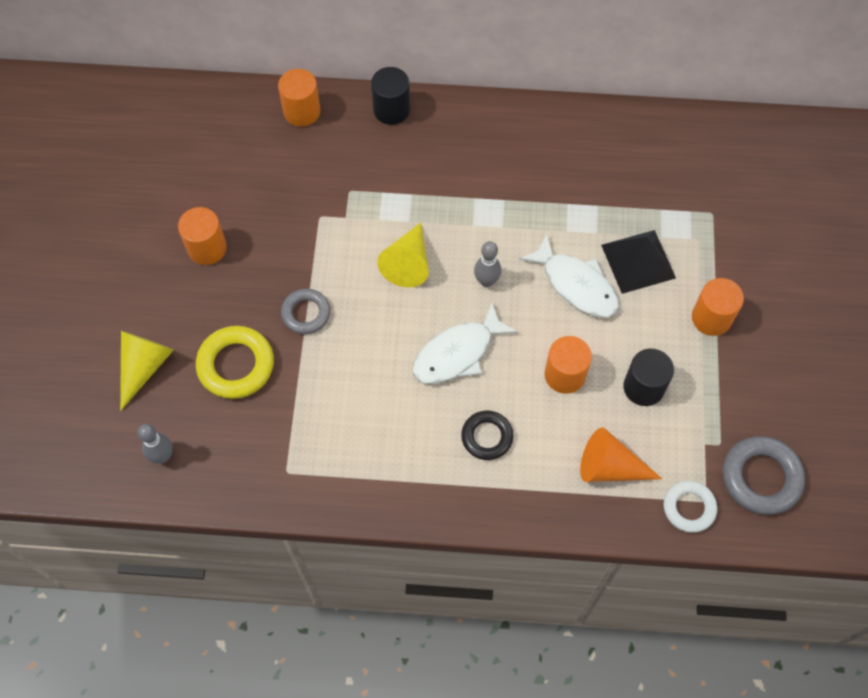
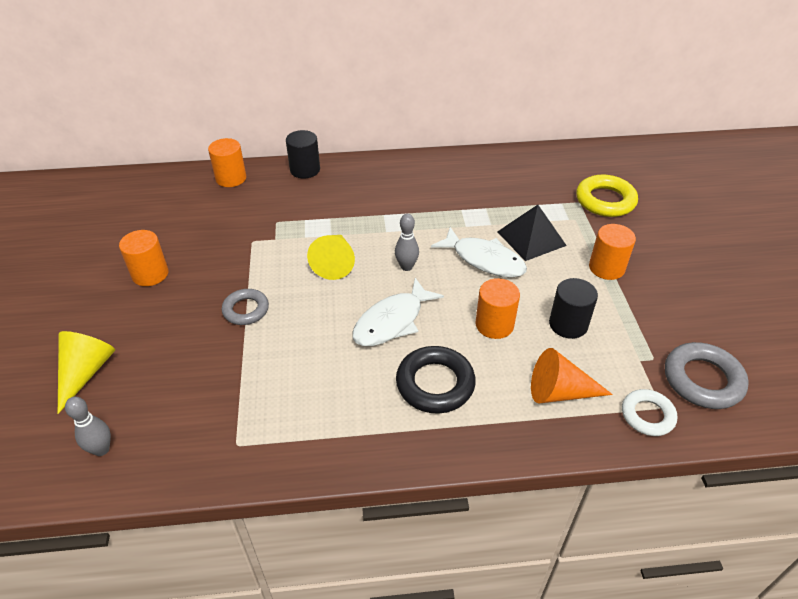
camera: 10 degrees left, 20 degrees down
yellow ring [196,326,274,399] -> yellow ring moved to [576,175,638,217]
black ring [461,411,513,460] -> black ring [396,346,476,414], size x1.54

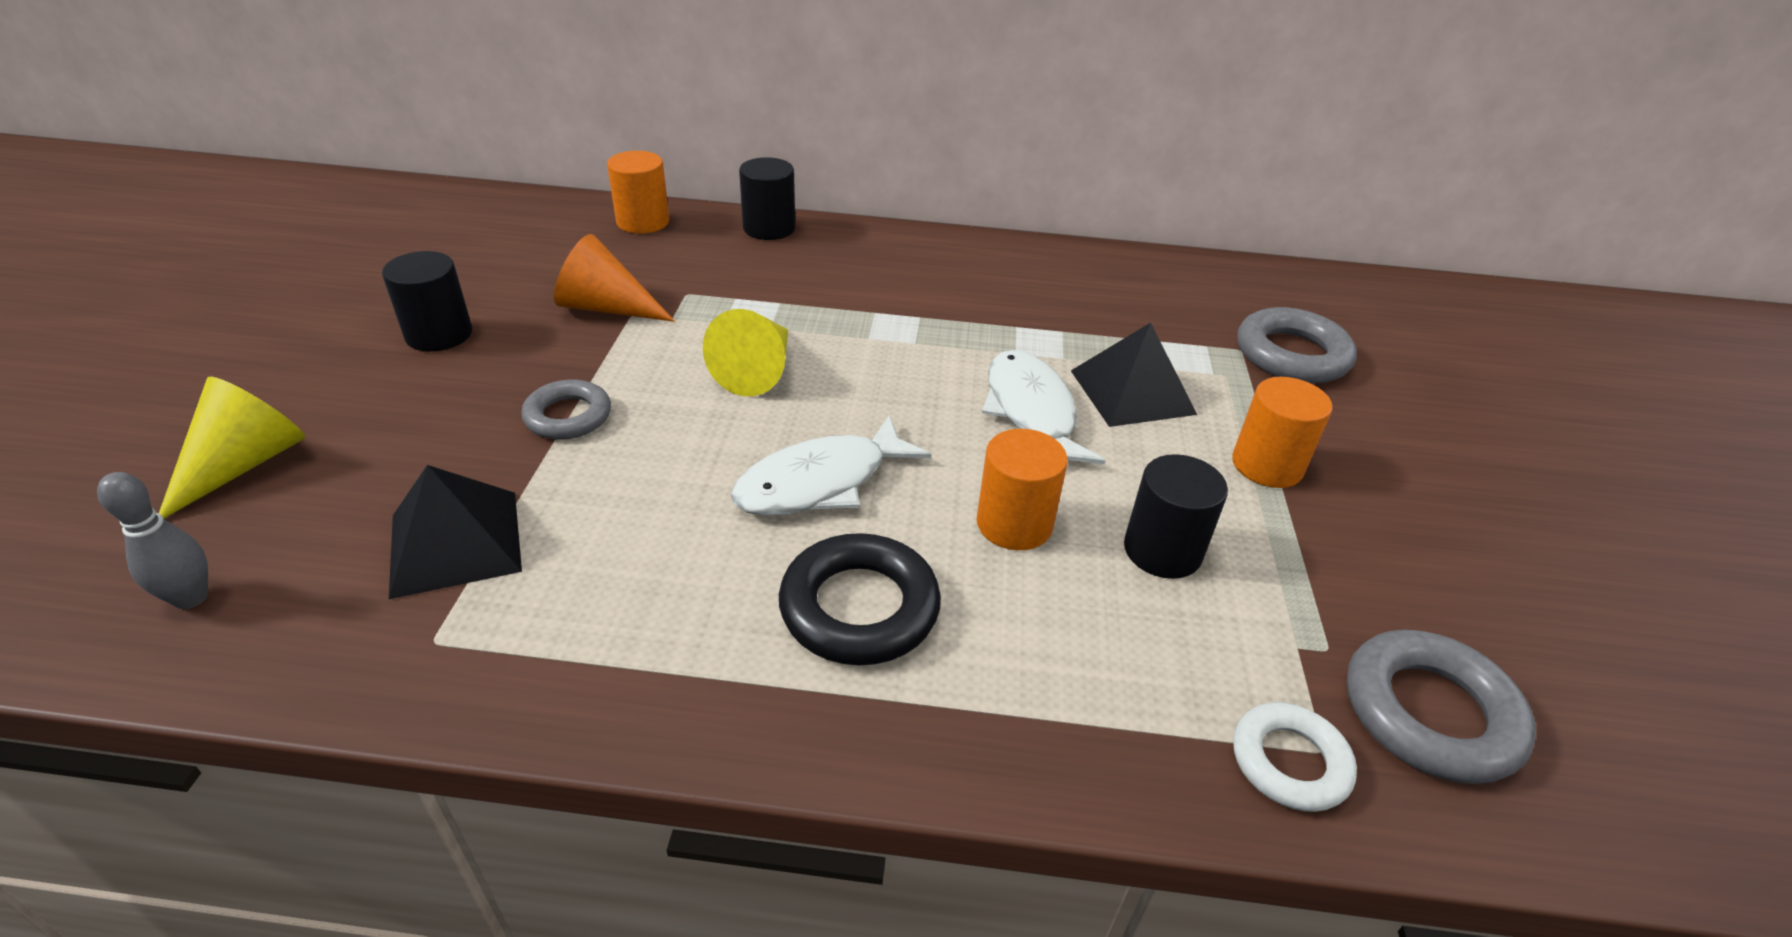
camera: 10 degrees right, 5 degrees down
orange cylinder [119,230,168,286] -> black cylinder [382,251,472,352]
grey bowling pin [395,214,419,271] -> none
white fish [431,227,527,278] -> white fish turned 150 degrees counterclockwise [982,350,1106,464]
orange cone [531,348,613,404] -> orange cone moved to [554,234,675,322]
yellow ring [576,175,638,217] -> grey ring [1237,307,1357,383]
none -> black pyramid [389,465,522,599]

